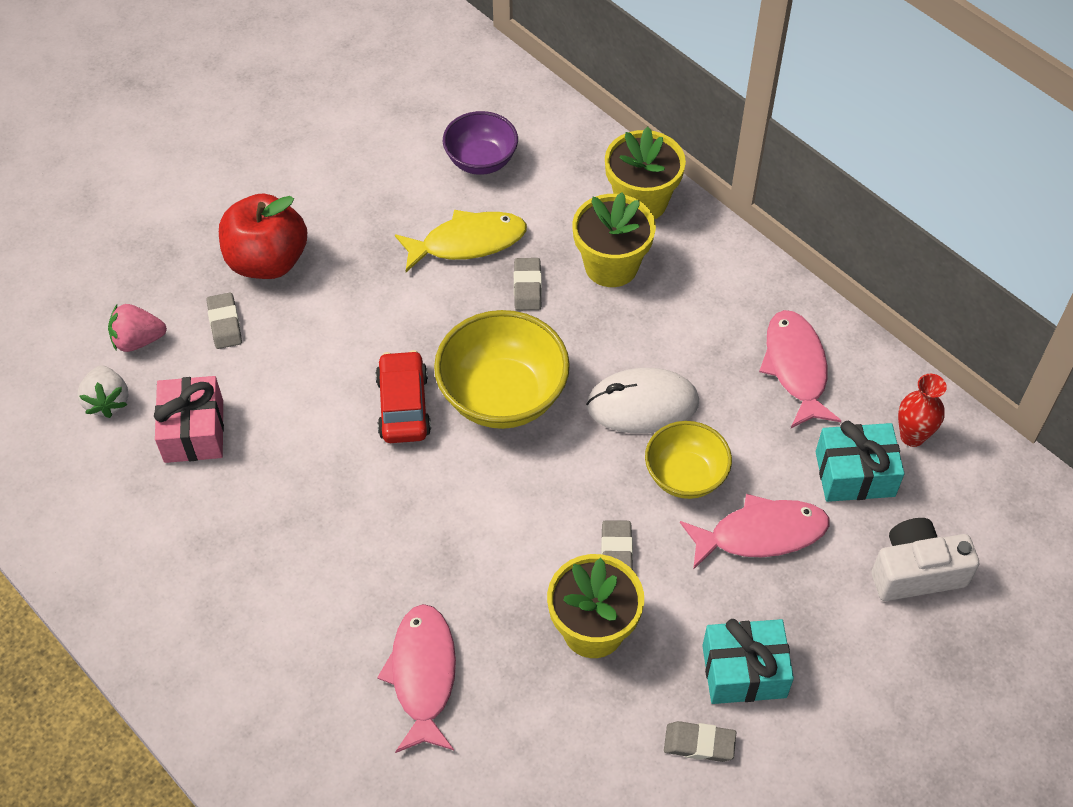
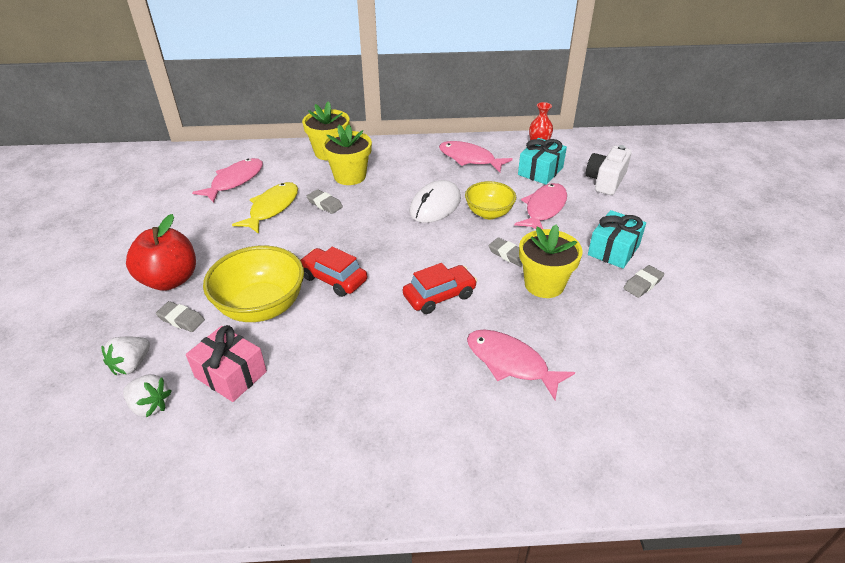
camera: 50 degrees left, 15 degrees down
pink strawberry [108,304,167,352] -> white strawberry [102,337,150,375]
yellow bowl [434,310,570,429] -> yellow bowl moved to [203,245,304,322]
purple bowl [443,111,518,175] -> pink fish [192,158,263,203]
none -> red car [403,263,477,314]

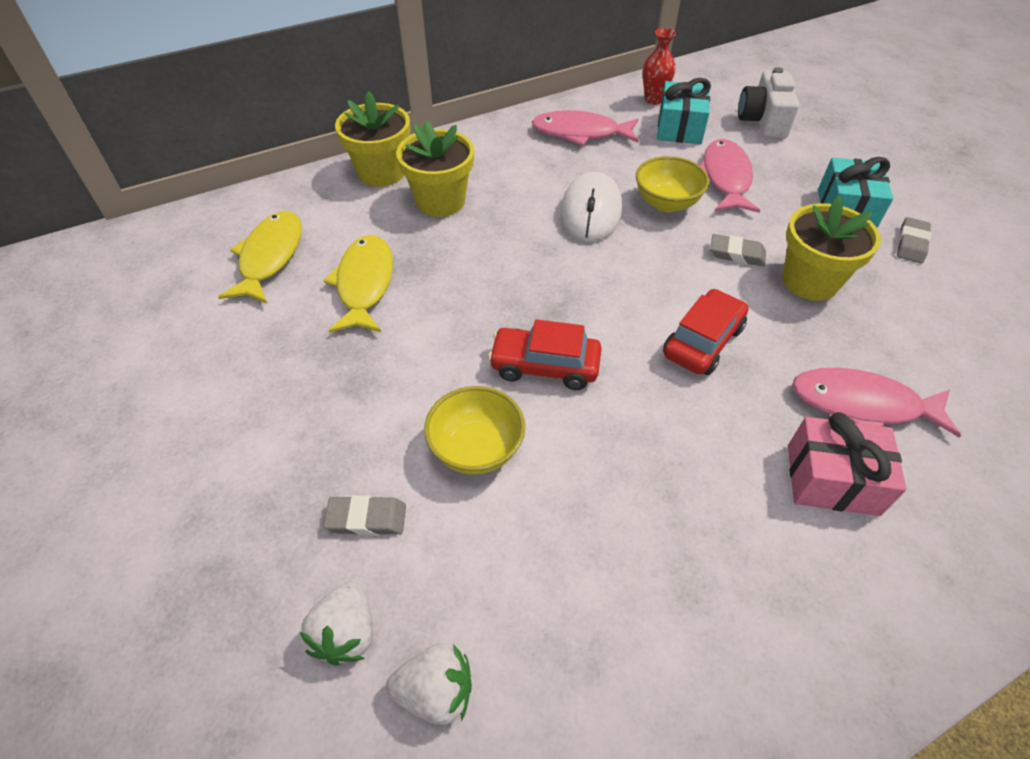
camera: 25 degrees left, 10 degrees up
red apple [126,214,196,291] -> none
pink gift [186,325,267,402] -> pink gift moved to [788,412,907,516]
pink fish [192,158,263,203] -> yellow fish [218,211,302,304]
yellow bowl [203,245,304,322] -> yellow bowl [424,386,525,474], size x0.63
grey eraser [307,189,343,214] -> none

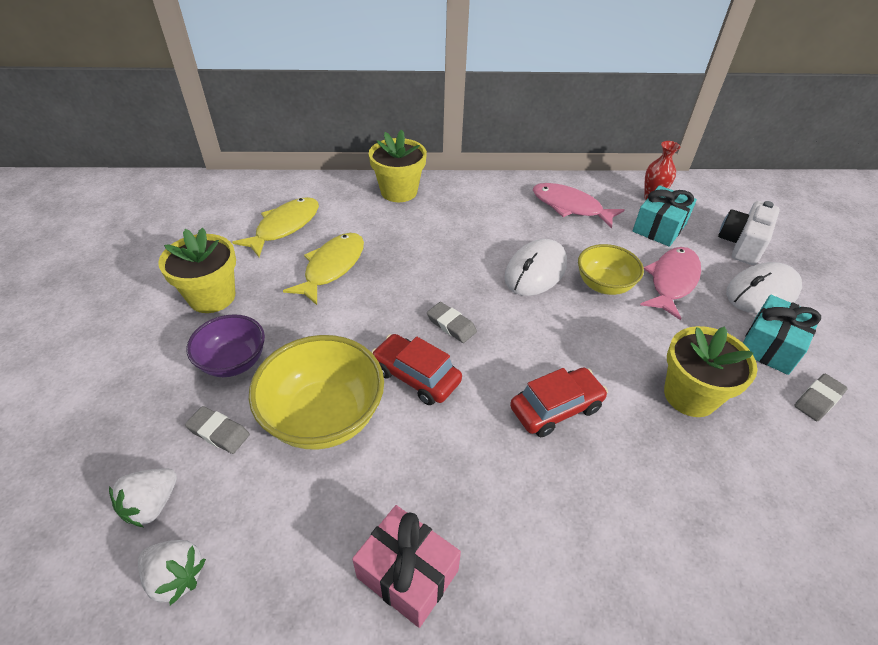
camera: 25 degrees right, 5 degrees down
yellow flower pot [396,121,474,217] -> yellow flower pot moved to [158,228,236,313]
yellow bowl [424,386,525,474] -> yellow bowl [249,335,384,450], size x1.59
grey eraser [711,234,766,266] -> grey eraser moved to [427,302,477,343]
pink gift [788,412,907,516] -> pink gift moved to [352,505,461,628]
pink fish [792,367,961,437] -> none
none -> purple bowl [186,314,265,377]
none -> white mouse [726,262,802,314]

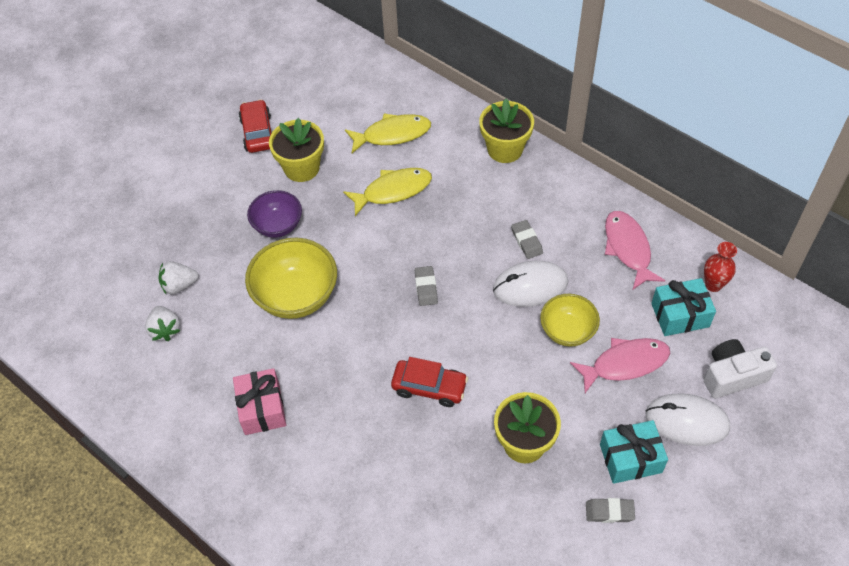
camera: 45 degrees right, 10 degrees up
grey eraser [185,406,250,454] -> grey eraser moved to [511,220,543,259]
red car [371,334,462,405] -> red car moved to [239,99,271,153]

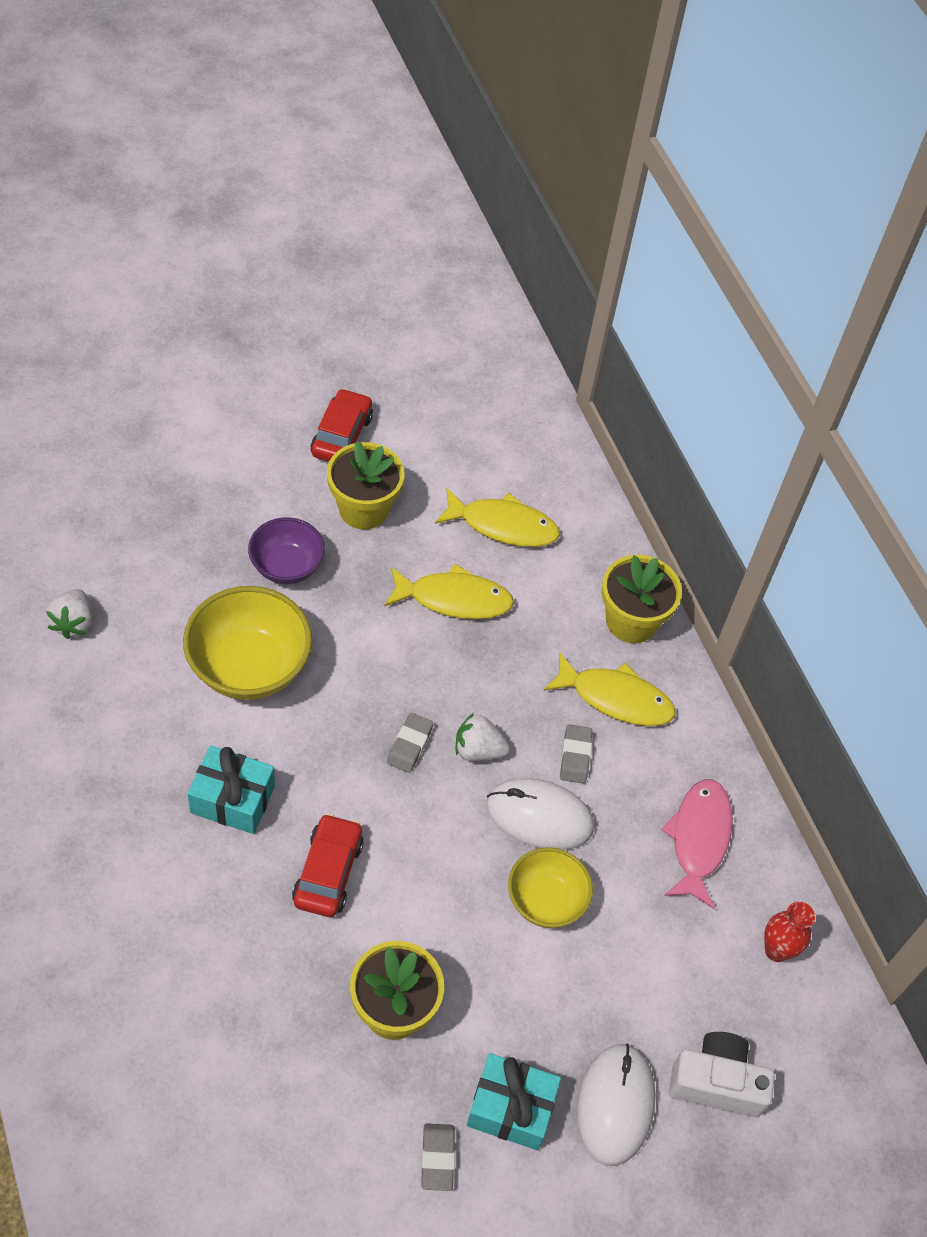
camera: 20 degrees right, 0 degrees up
white strawberry [158,261,198,294] -> white strawberry moved to [455,713,510,761]
pink gift [233,368,286,435] -> none
red car [391,357,468,407] -> red car turned 120 degrees counterclockwise [292,813,364,917]
pink fish [570,338,670,393] -> none
grey eraser [586,498,635,523] -> grey eraser turned 60 degrees clockwise [421,1123,455,1191]
white mouse [645,393,730,446] -> white mouse turned 60 degrees clockwise [576,1043,656,1166]
turquoise gift [651,278,716,336] -> turquoise gift moved to [188,746,275,834]
none -> yellow fish [543,652,675,726]

